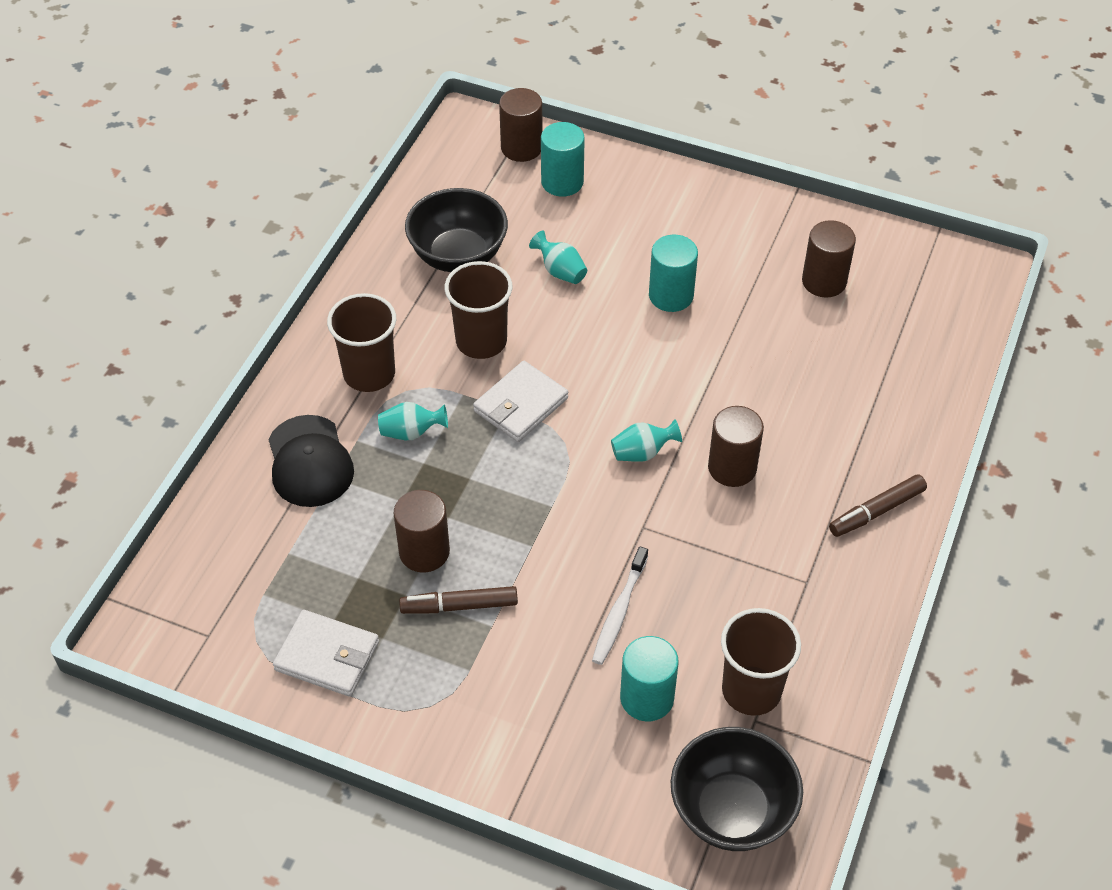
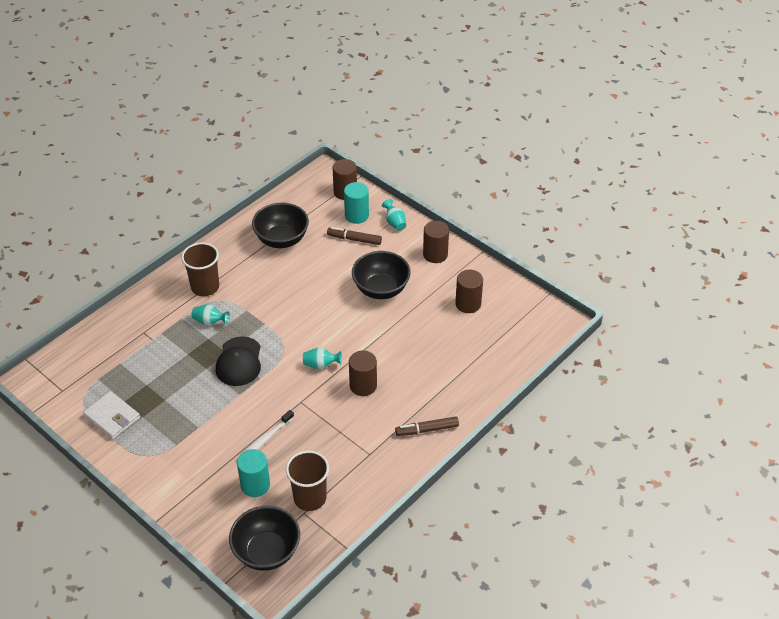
camera: 20 degrees right, 5 degrees down
black cap [268,415,354,507] -> black cap moved to [216,336,261,386]
brown cylinder [394,490,450,572] -> brown cylinder moved to [423,221,449,263]
brown marker [399,586,518,614] -> brown marker moved to [327,227,382,245]
brown cup [445,261,512,359] -> none
white wallet [473,361,568,442] -> none
turquoise vase [529,231,587,284] -> turquoise vase moved to [382,199,406,231]
turquoise cylinder [649,235,698,312] -> black bowl [352,251,411,299]

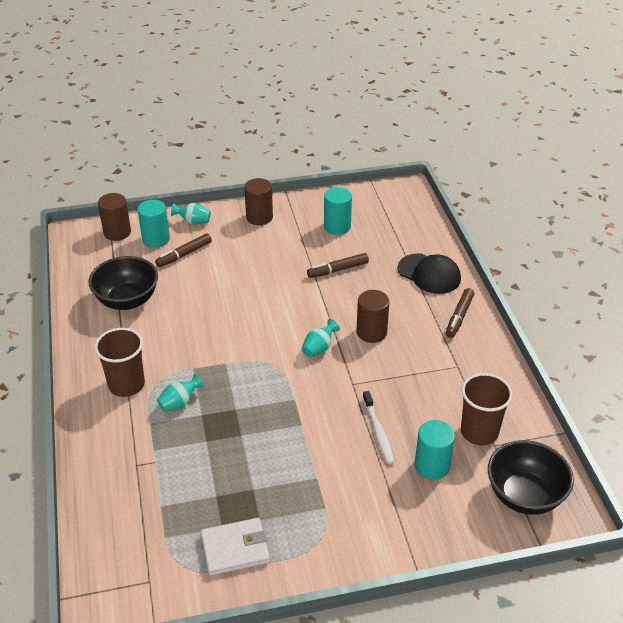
camera: 55 degrees left, 5 degrees down
black cap [216,336,261,386] -> black cap moved to [397,254,461,294]
black bowl [352,251,411,299] -> none
brown cylinder [455,270,483,313] -> turquoise cylinder [324,187,352,235]
none -> brown marker [307,253,369,278]

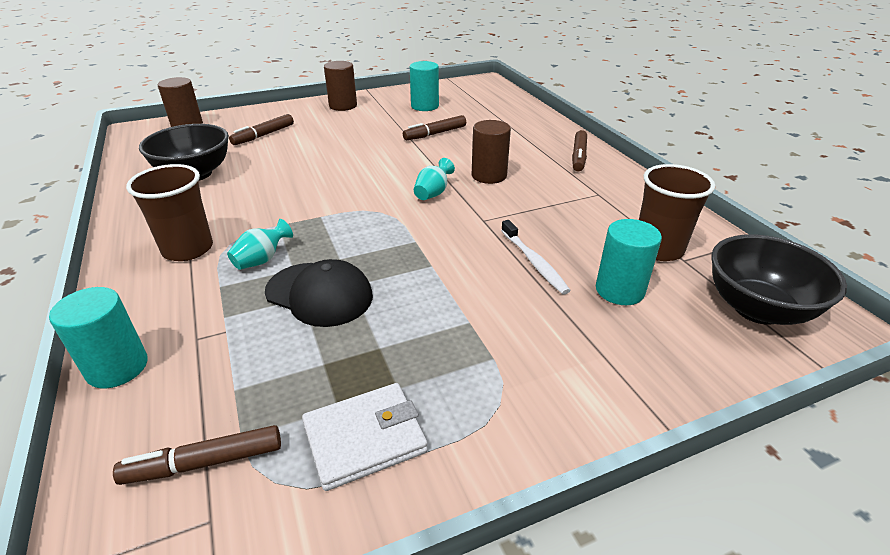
camera: 10 degrees left, 5 degrees down
turquoise cylinder [137,200,170,248] -> turquoise cylinder moved to [49,287,148,389]
turquoise vase [171,203,211,225] -> none
black cap [397,254,461,294] -> black cap moved to [265,259,373,327]
none -> brown marker [113,425,281,485]

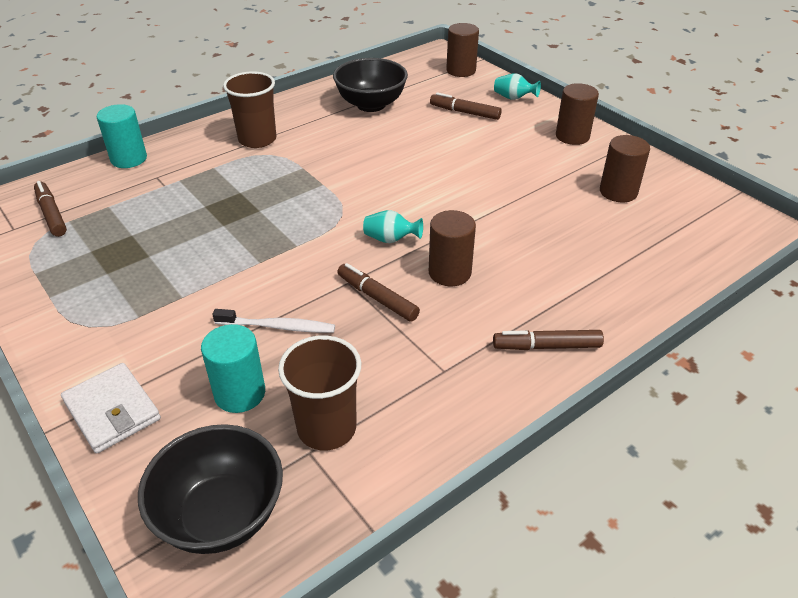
camera: 75 degrees right, 5 degrees up
turquoise vase [227,219,293,270] -> turquoise vase moved to [494,73,541,100]
black cap [265,259,373,327] -> none
white wallet [302,383,428,491] -> white wallet moved to [61,363,161,454]
brown marker [403,115,466,140] -> brown marker moved to [337,263,420,322]
turquoise cylinder [410,61,439,111] -> brown cylinder [600,135,650,202]
white toothbrush [501,220,571,295] -> white toothbrush turned 135 degrees counterclockwise [213,309,335,333]

